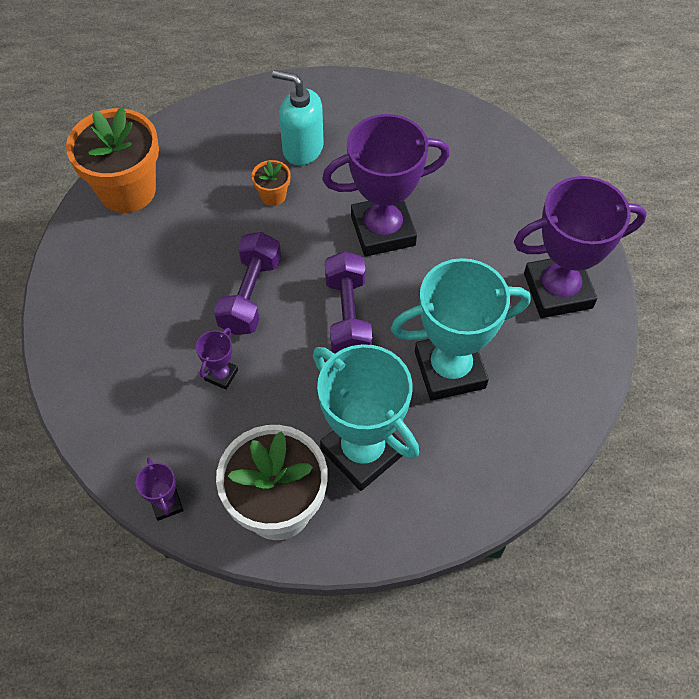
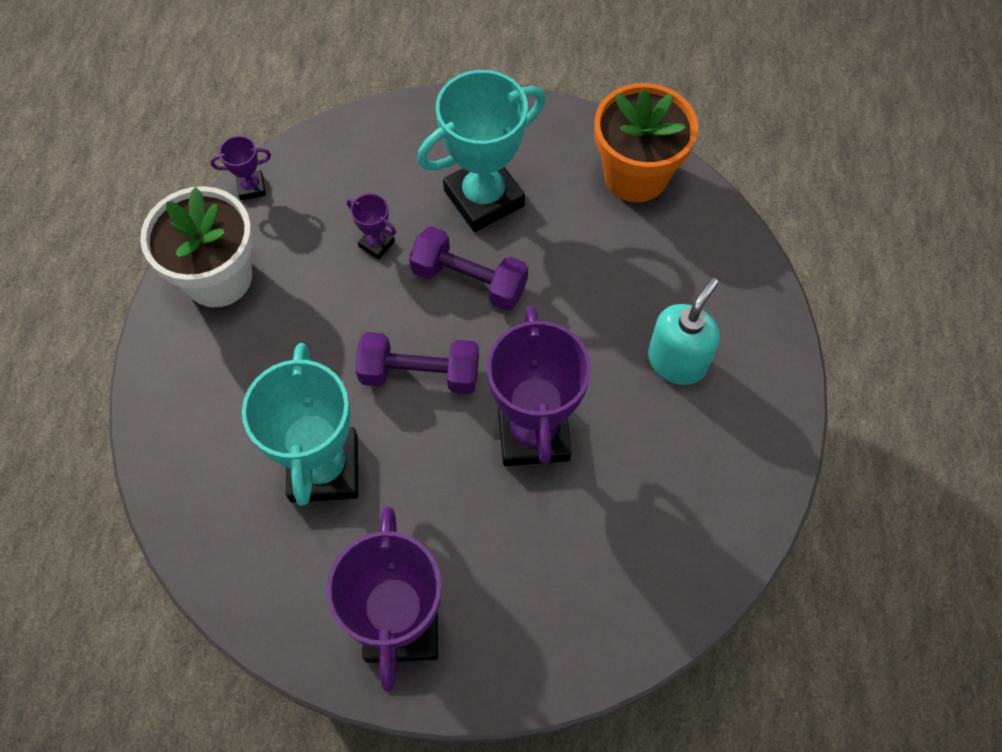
camera: 100 degrees right, 5 degrees up
orange flower pot [252,160,291,206] -> none
turquoise trophy [313,344,419,491] -> turquoise trophy moved to [417,70,546,232]

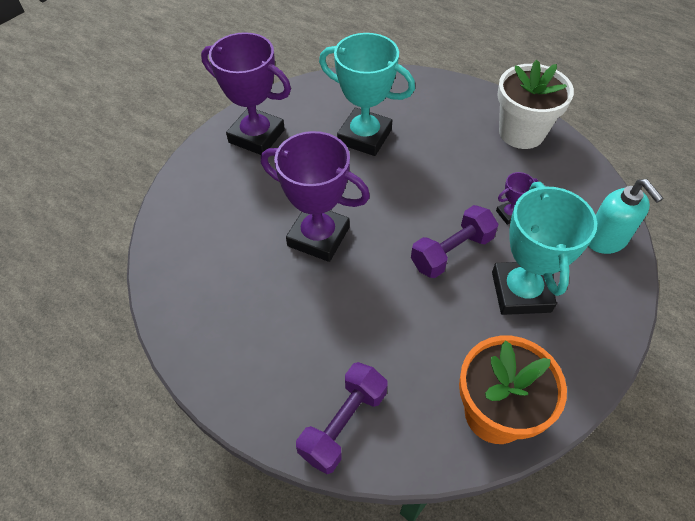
camera: 120 degrees right, 10 degrees down
purple trophy [210,136,271,200] -> none
purple dumbbell [356,332,479,394] -> purple dumbbell moved to [296,362,388,474]
turquoise soap dispenser [648,278,720,385] -> turquoise soap dispenser moved to [588,179,663,254]

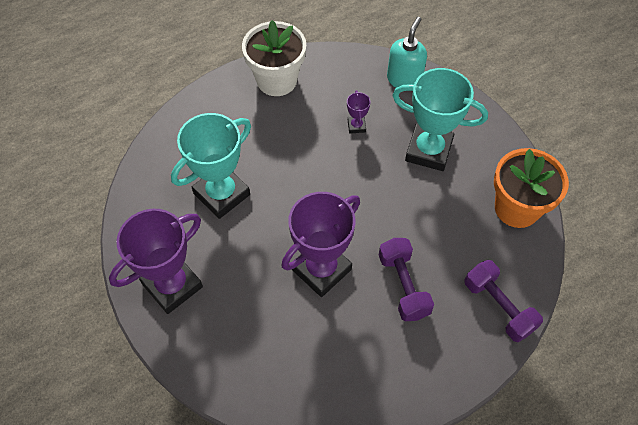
camera: 70 degrees left, 5 degrees up
purple dumbbell [411,205,498,278] -> purple dumbbell moved to [379,238,434,321]
turquoise soap dispenser [588,179,663,254] -> turquoise soap dispenser turned 60 degrees counterclockwise [387,17,427,88]

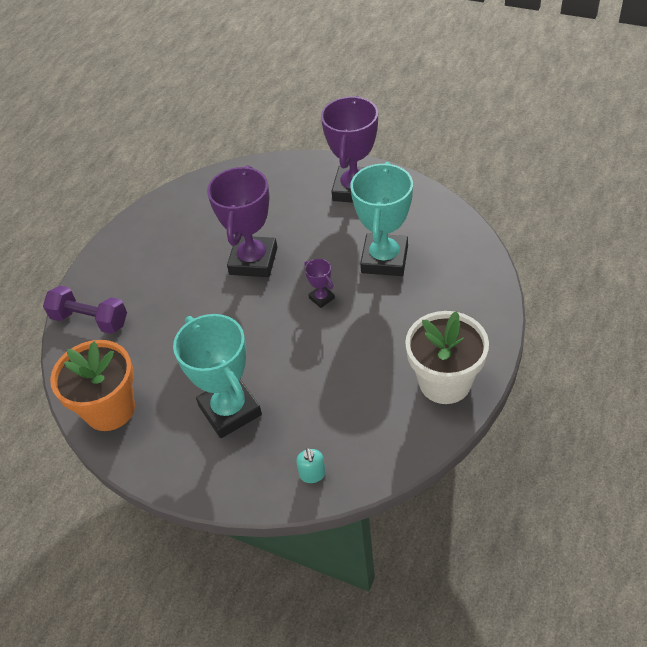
camera: 150 degrees right, 10 degrees down
purple trophy [347,91,370,133] -> purple trophy moved to [304,259,335,308]
purple dumbbell [379,238,434,321] -> none
turquoise soap dispenser [387,17,427,88] -> turquoise soap dispenser [296,448,326,483], size x0.54
turquoise trophy [392,68,488,171] -> turquoise trophy turned 75 degrees clockwise [173,314,262,438]

